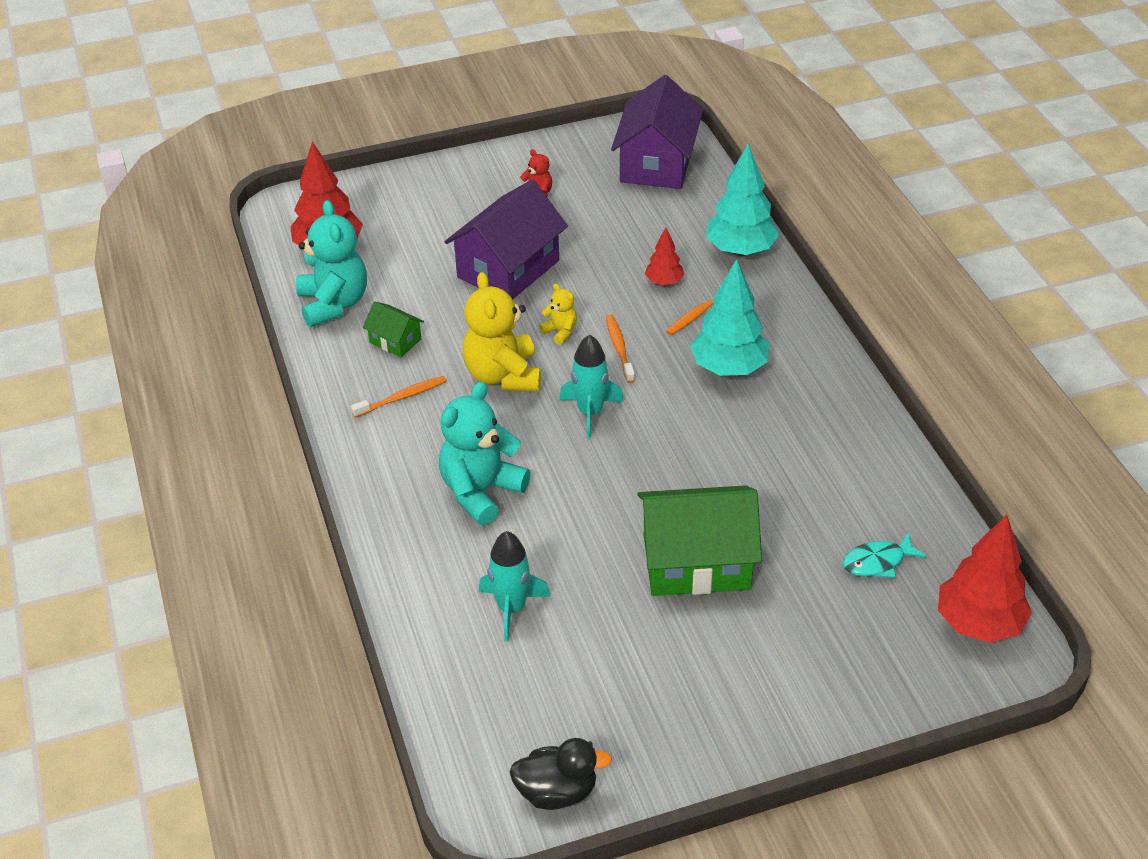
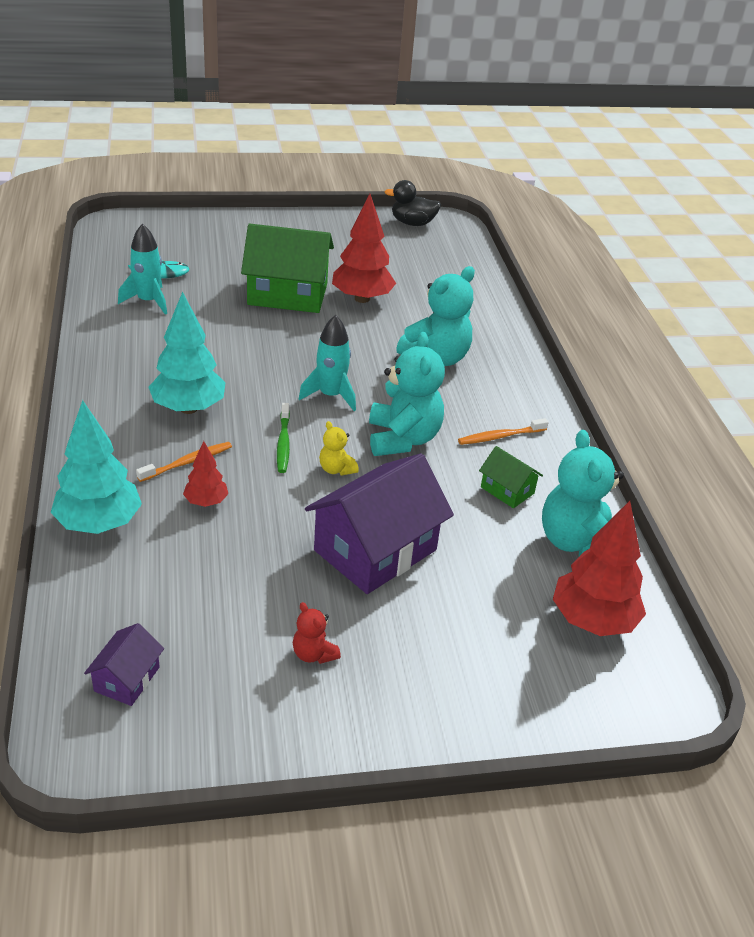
camera: 175 degrees left, 5 degrees down
yellow teddy bear [463,272,541,391] -> turquoise teddy bear [369,332,445,456]
turquoise rocket [479,531,550,642] -> turquoise rocket moved to [118,223,167,315]
orange toothbrush [606,315,635,383] -> green toothbrush [277,403,290,473]
purple house [611,75,703,189] -> purple house [84,623,164,706], size x0.47
red tree [938,515,1032,643] -> red tree moved to [332,194,396,303]

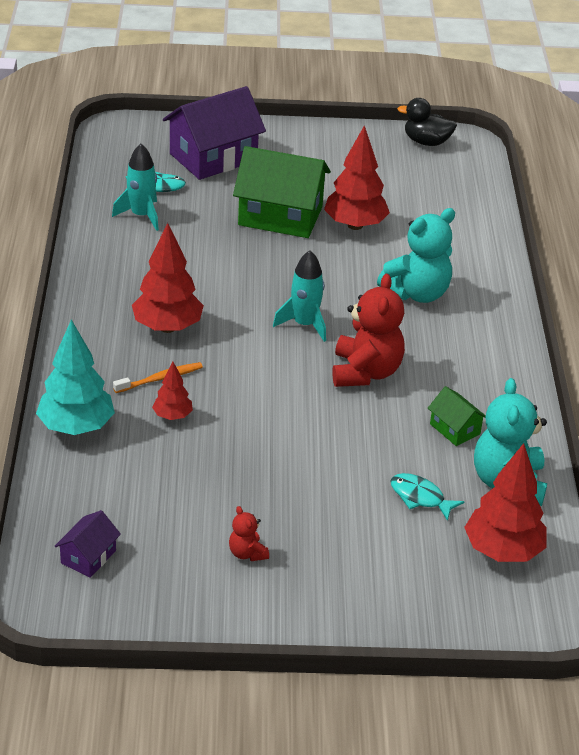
camera: 10 degrees right, 0 degrees up
turquoise tree [149,292,226,414] -> red tree [132,223,204,333]
green toothbrush [277,403,290,473] -> none
purple house [305,453,454,594] -> purple house moved to [163,86,266,180]
yellow teddy bear [319,421,359,476] -> none
turquoise teddy bear [369,332,445,456] -> red teddy bear [332,274,405,387]
orange toothbrush [458,418,549,445] -> none
none -> turquoise fish [391,473,464,521]

